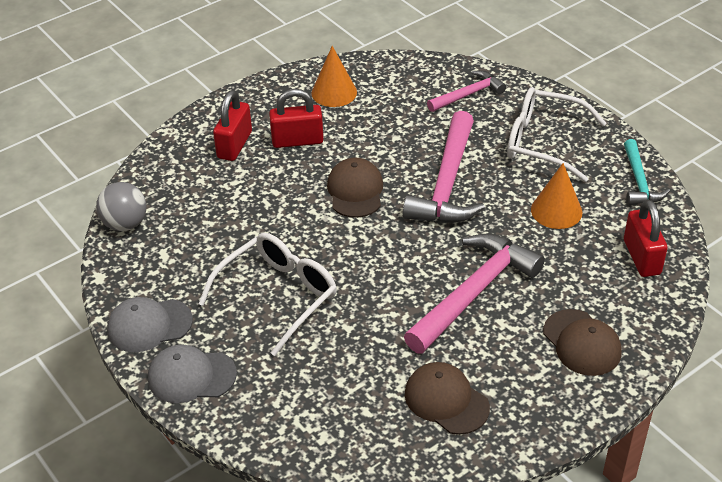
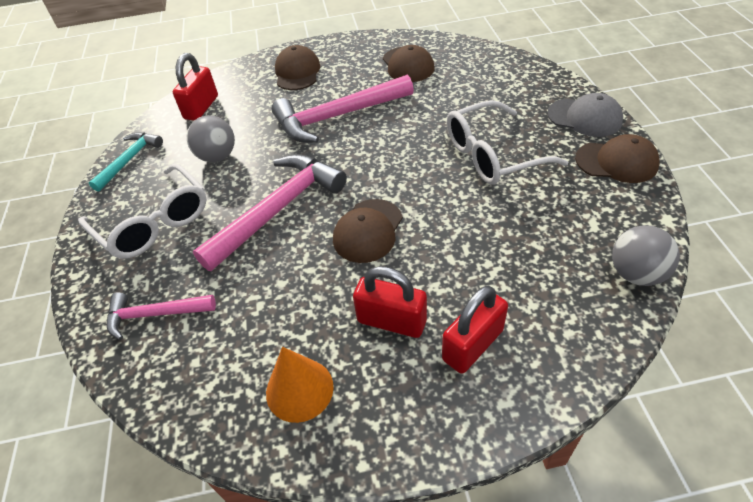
camera: 150 degrees left, 5 degrees up
grey cap [107,297,193,352] -> brown cap [575,134,660,183]
orange cone [531,163,582,229] -> grey ball [187,115,235,162]

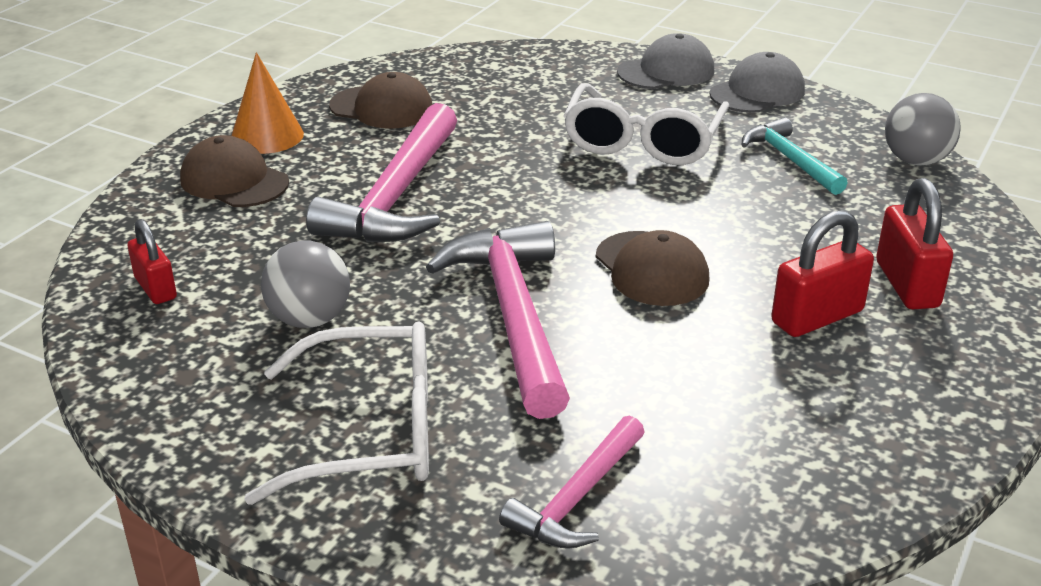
camera: 55 degrees left, 15 degrees down
turquoise hammer [89,132,163,192] -> turquoise hammer moved to [742,117,848,195]
red padlock [172,53,218,121] -> red padlock [127,219,177,304], size x0.66
orange cone [266,347,334,423] -> orange cone moved to [231,52,304,154]
brown cap [575,134,660,183] -> grey cap [709,52,805,113]

